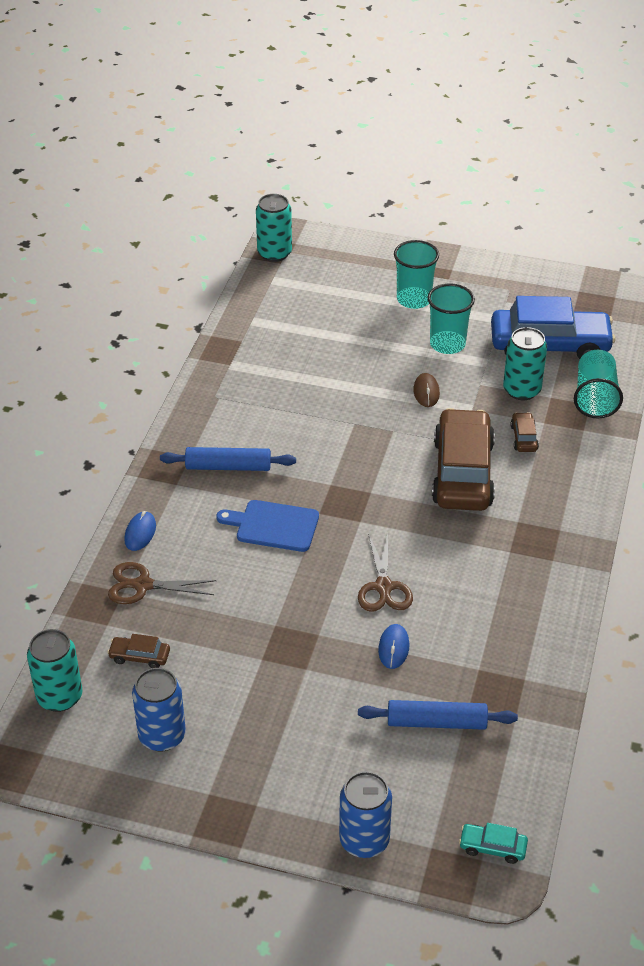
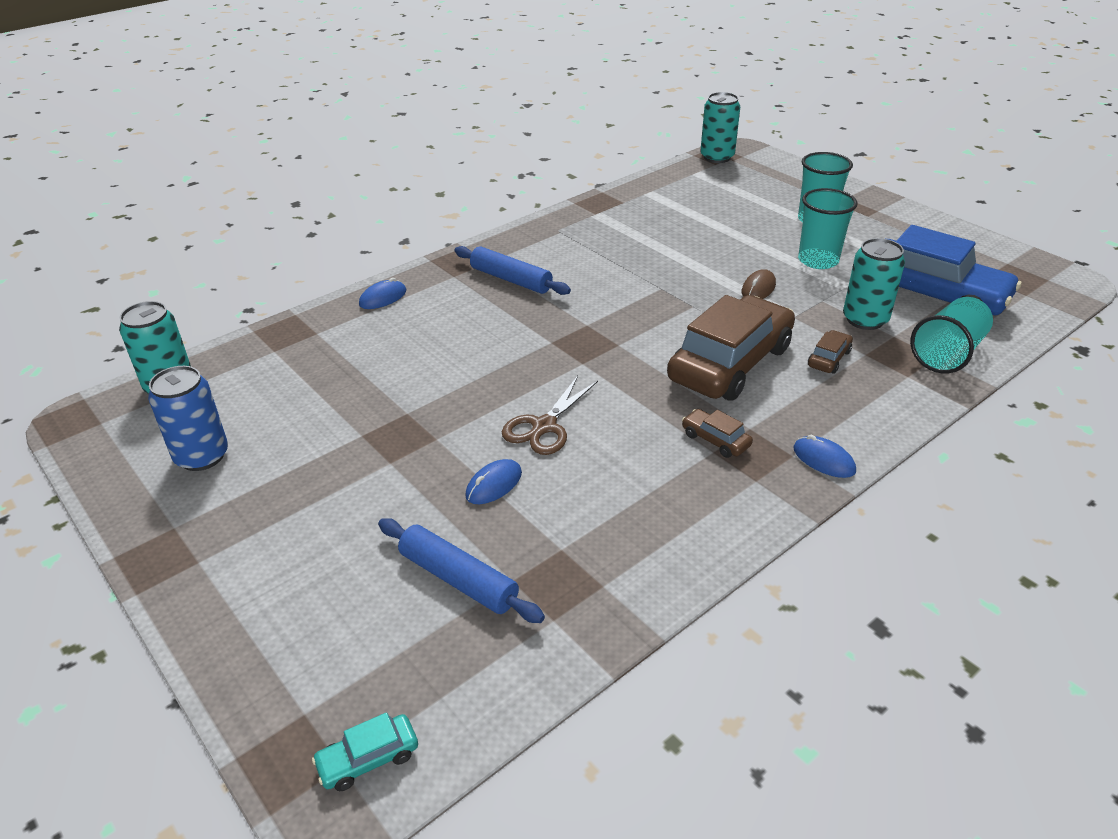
camera: 35 degrees right, 5 degrees down
brown car [107,634,170,668] -> brown car moved to [682,409,753,458]
brown scissors [108,562,216,604] -> none
blue cutting board [216,500,319,552] -> none
blue can [339,771,392,858] -> none
turquoise car [459,823,528,864] -> turquoise car turned 75 degrees counterclockwise [312,712,418,791]
none -> blue mouse [793,435,856,478]

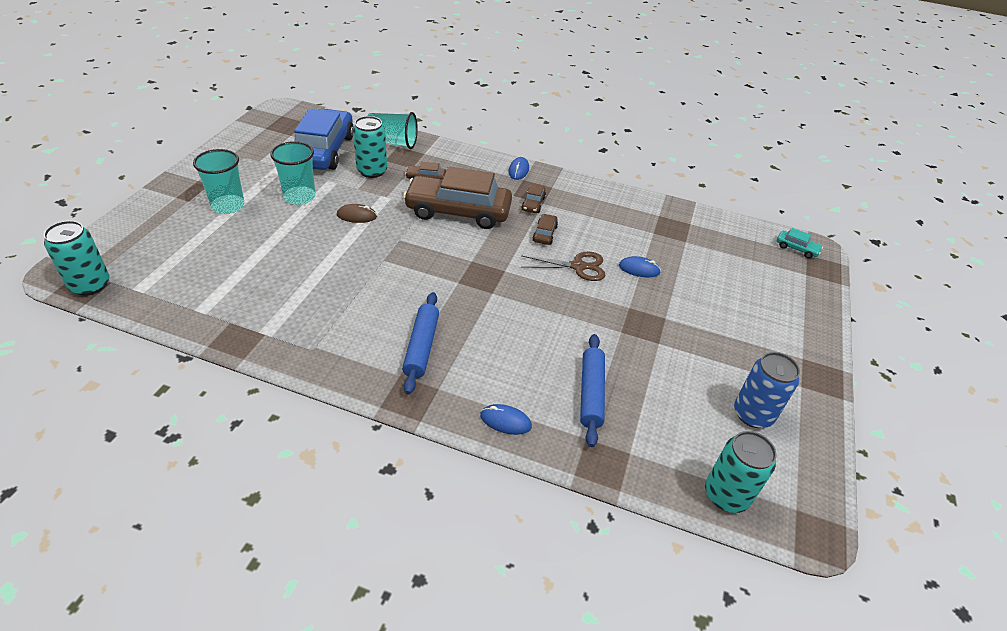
camera: 125 degrees left, 5 degrees up
blue rolling pin [378,518,545,623] -> blue rolling pin moved to [580,334,605,447]
none -> brown car [533,214,558,245]

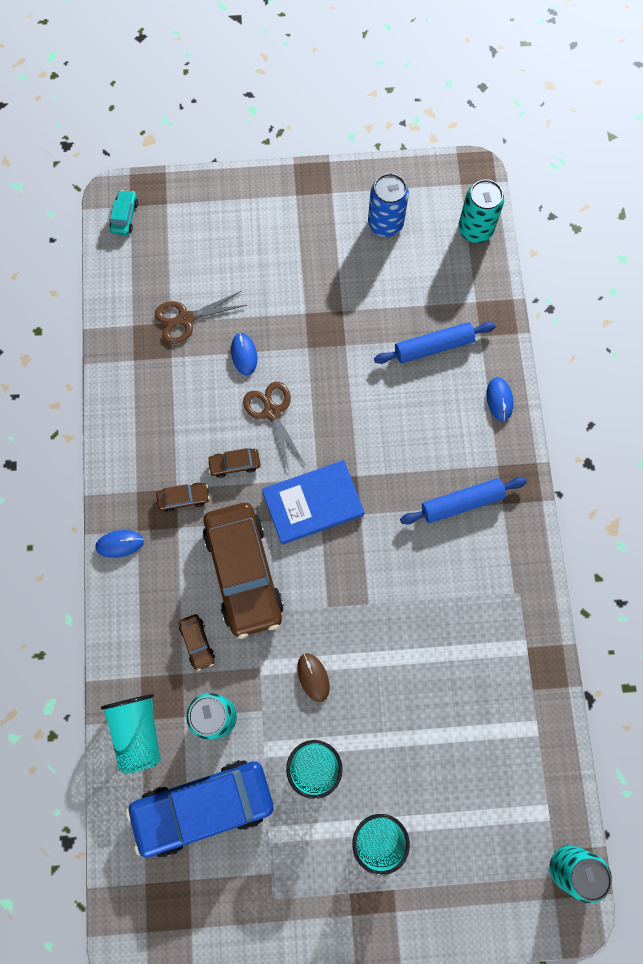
camera: 110 degrees left, 30 degrees up
none -> brown scissors [155,291,247,344]
none -> blue book [262,460,365,545]

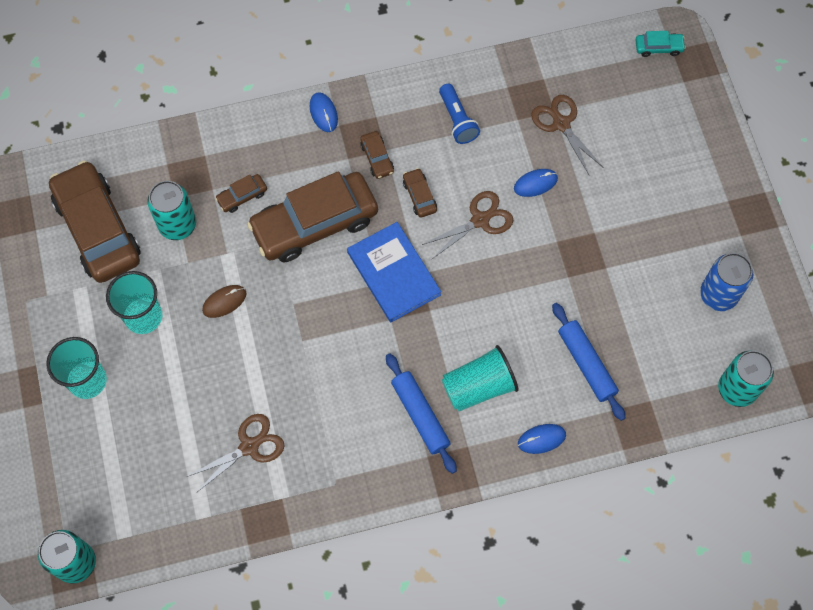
camera: 80 degrees right, 5 degrees down
turquoise cup [101,694,161,774] -> turquoise cup moved to [442,345,519,411]
blue car [126,760,273,857] -> brown car [49,161,141,283]
none -> brown scissors [186,414,284,493]
none -> blue flashlight [439,84,480,144]

